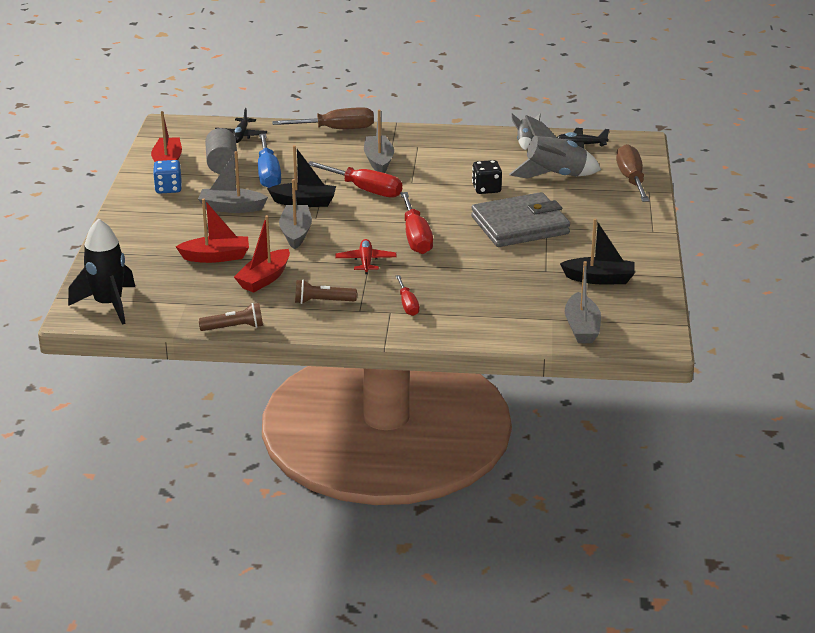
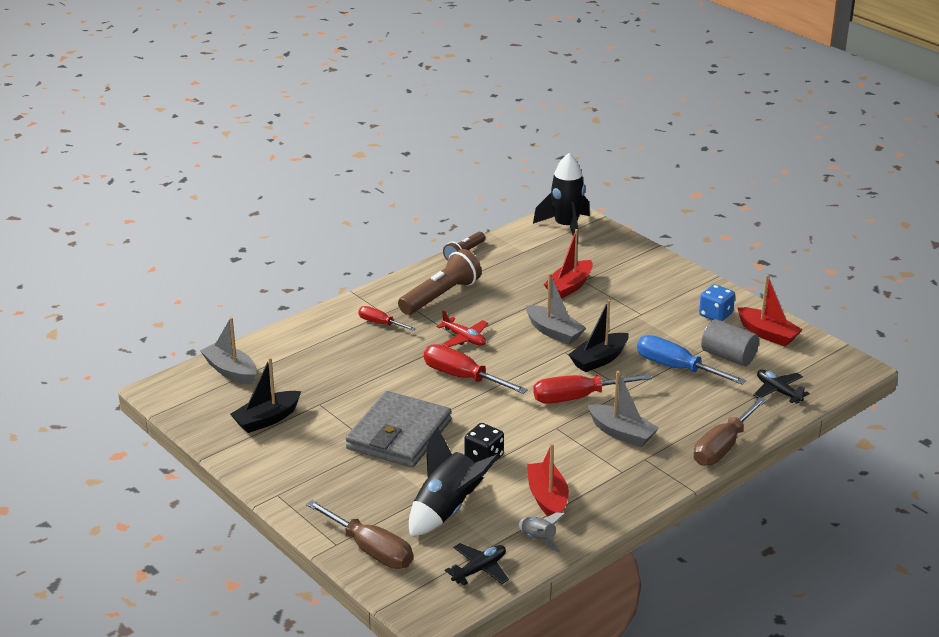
camera: 135 degrees right, 0 degrees up
grey boat [198,151,268,213] -> none
red boat [234,215,290,293] -> red boat moved to [527,443,569,516]
brown flashlight [295,280,357,304] -> brown flashlight [398,249,482,315], size x1.69
grey rocket [509,115,601,179] -> black rocket [409,427,499,537]

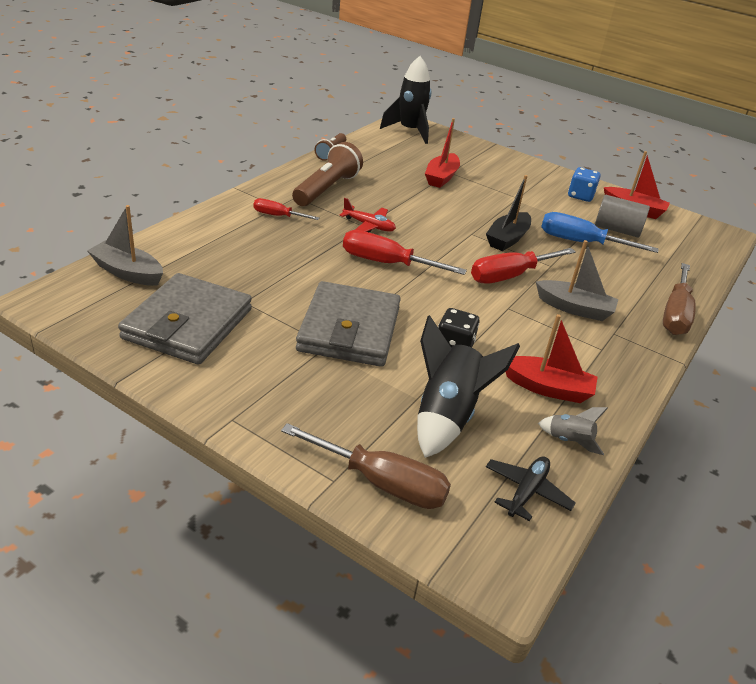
camera: 20 degrees left, 5 degrees up
black boat [230,357,301,433] -> grey wallet [118,273,252,365]
grey boat [526,273,586,345] -> none
red boat [527,443,569,516] -> red boat turned 135 degrees clockwise [506,314,597,403]
black plane [753,370,810,404] -> none

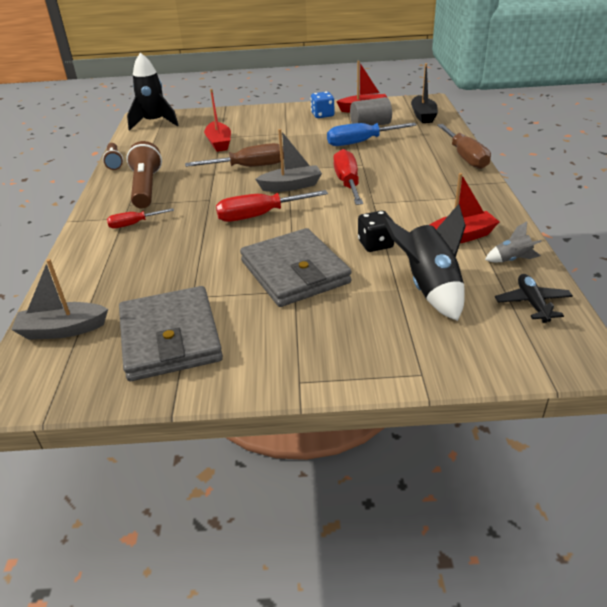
camera: 30 degrees left, 0 degrees up
brown screwdriver [281,423,451,509] -> brown screwdriver moved to [185,143,284,167]
red plane [339,198,396,232] -> none
red screwdriver [471,248,576,284] -> red screwdriver turned 150 degrees clockwise [333,149,363,205]
black boat [486,175,531,251] -> black boat moved to [411,63,438,123]
grey boat [536,240,618,321] -> grey boat moved to [255,129,322,192]

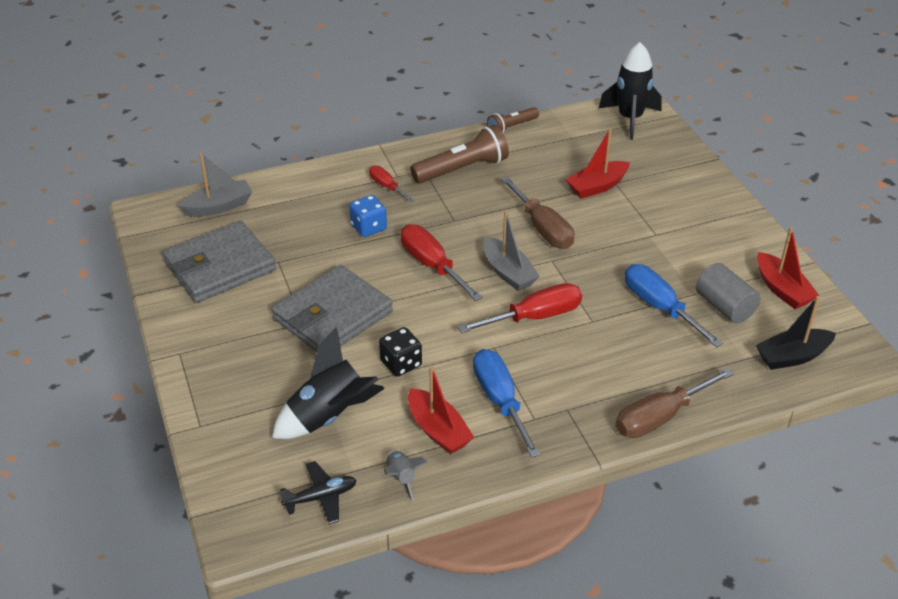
camera: 70 degrees right, 5 degrees up
grey boat [11,259,108,340] -> grey boat turned 90 degrees clockwise [178,153,253,217]
blue dice [311,92,334,118] -> blue dice moved to [349,195,387,237]
none -> blue screwdriver [473,349,541,458]

